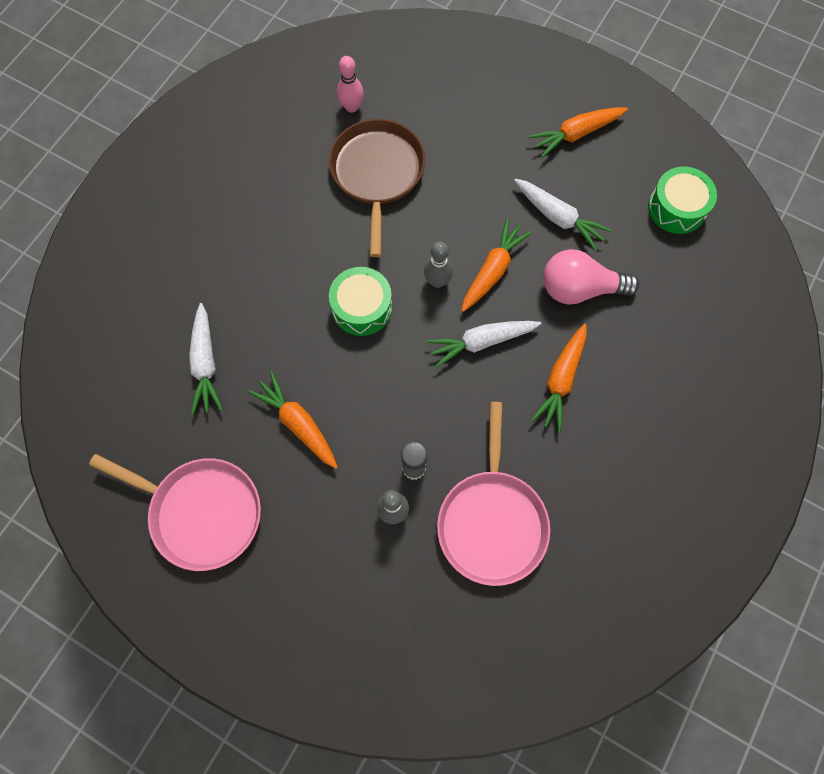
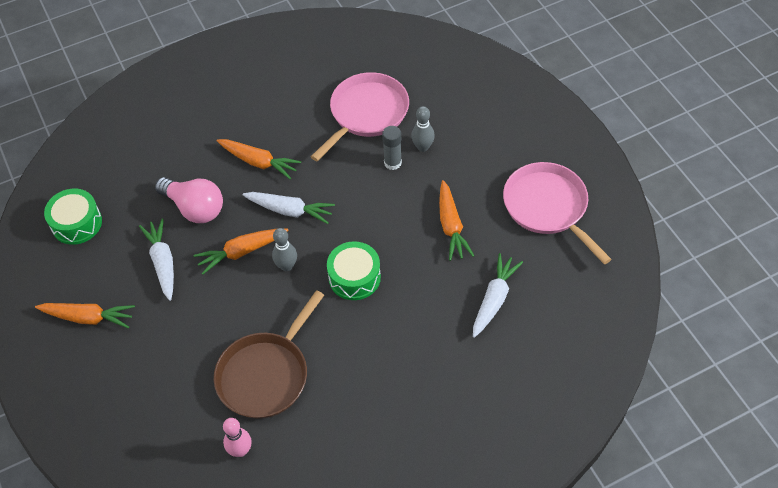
camera: 145 degrees left, 15 degrees down
orange carrot [531,323,587,432] -> orange carrot turned 60 degrees clockwise [217,139,301,180]

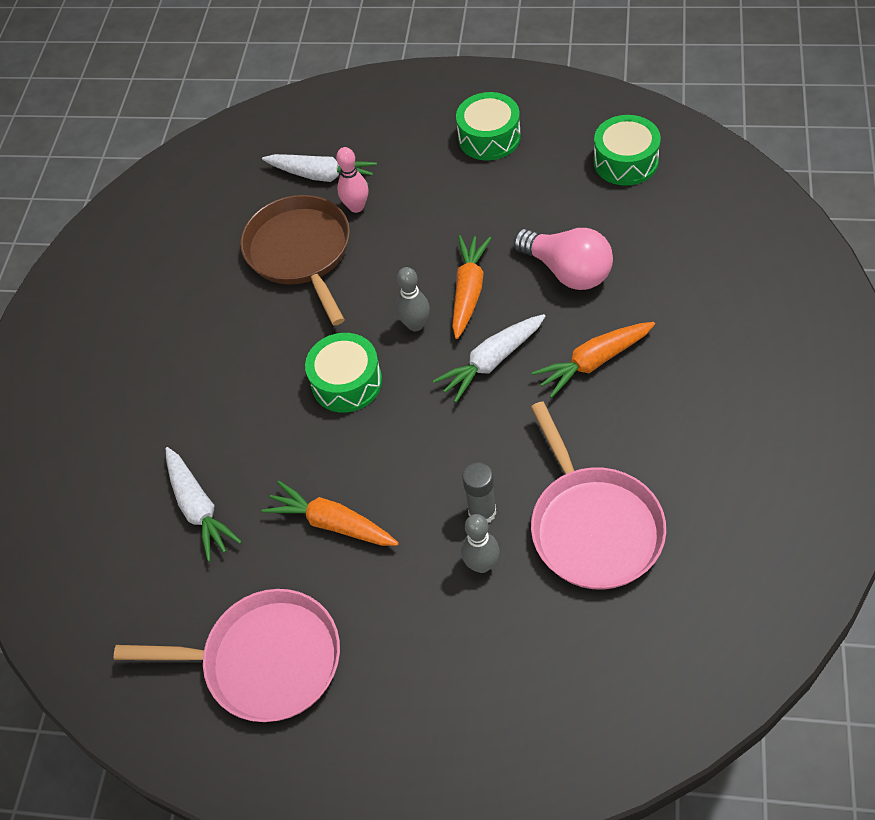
camera: 130 degrees right, 0 degrees up
orange carrot [35,303,135,328] -> green drum [456,92,521,161]
white carrot [139,218,174,301] -> white carrot moved to [262,154,377,186]
pink light bulb [155,177,223,223] -> pink light bulb turned 120 degrees counterclockwise [513,228,613,290]
pink bowling pin [223,418,252,457] -> pink bowling pin moved to [336,147,368,213]

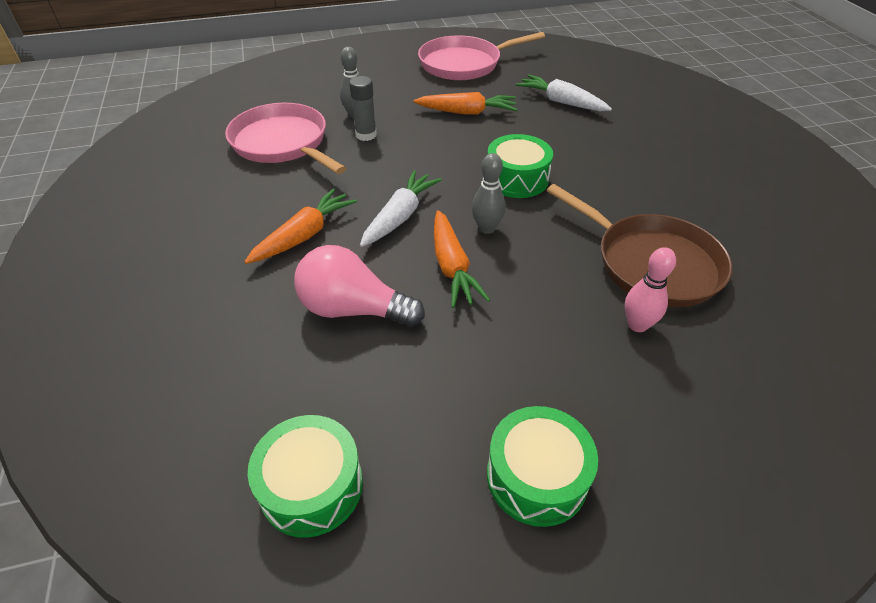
camera: 150 degrees right, 10 degrees down
white carrot [262,154,377,186] -> none

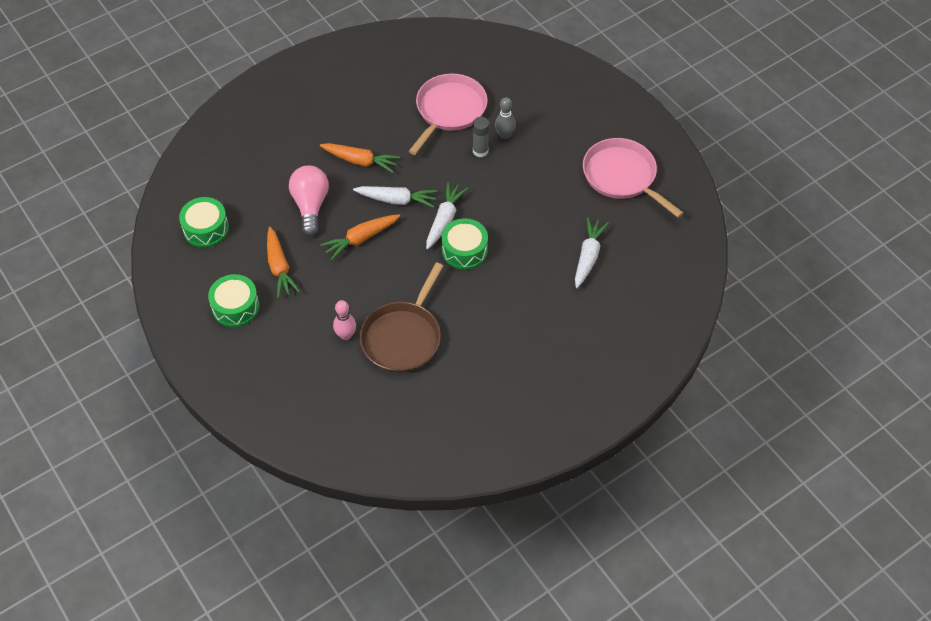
camera: 70 degrees right, 10 degrees up
orange carrot [414,92,517,115] -> orange carrot moved to [267,227,300,298]
grey bowling pin [472,153,506,234] -> none
none -> white carrot [426,182,468,249]

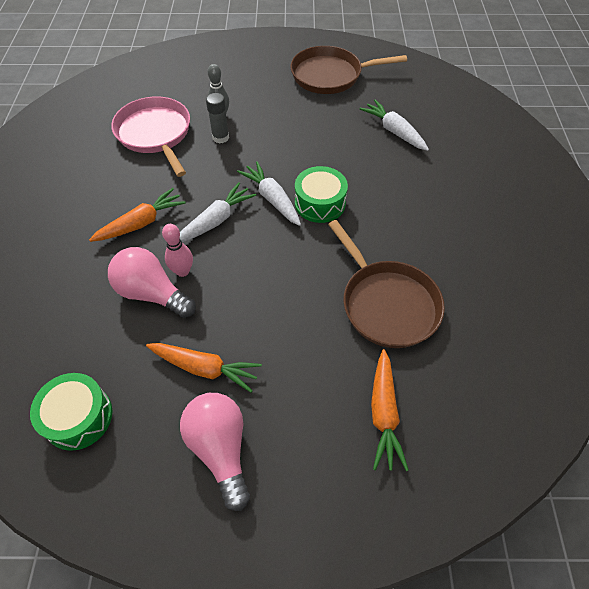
camera: 55 degrees left, 0 degrees up
green drum [208,274,260,327] -> pink light bulb [180,393,250,511]
orange carrot [320,215,400,260] -> orange carrot moved to [371,349,409,471]
pink bowling pin [333,300,356,340] -> pink bowling pin moved to [162,224,193,277]
pink pan [583,138,684,218] -> brown pan [291,46,407,94]

